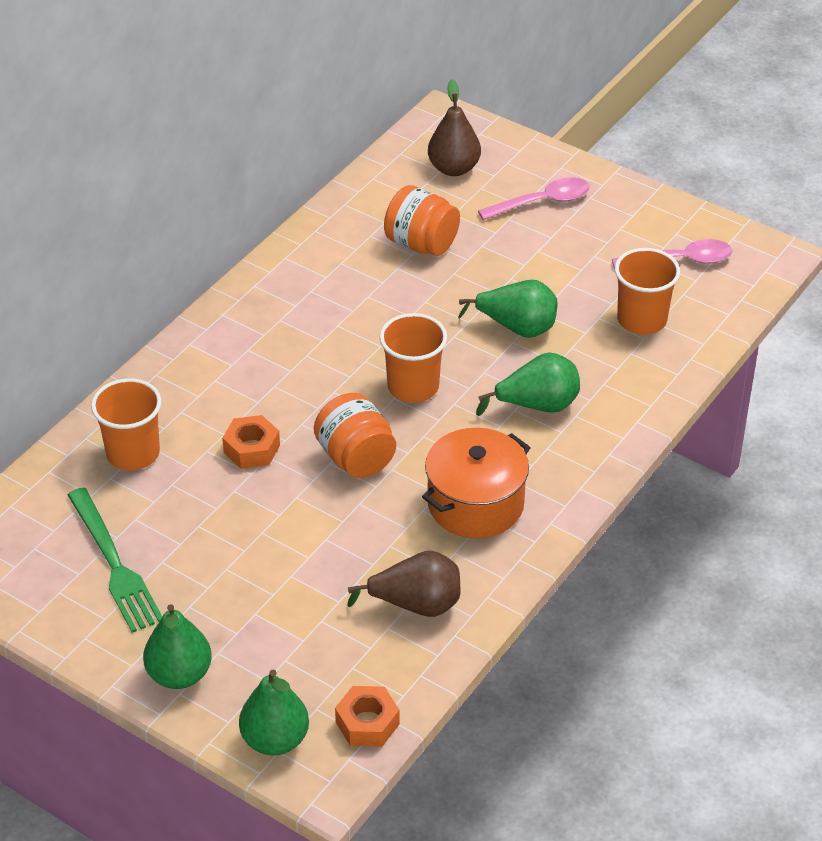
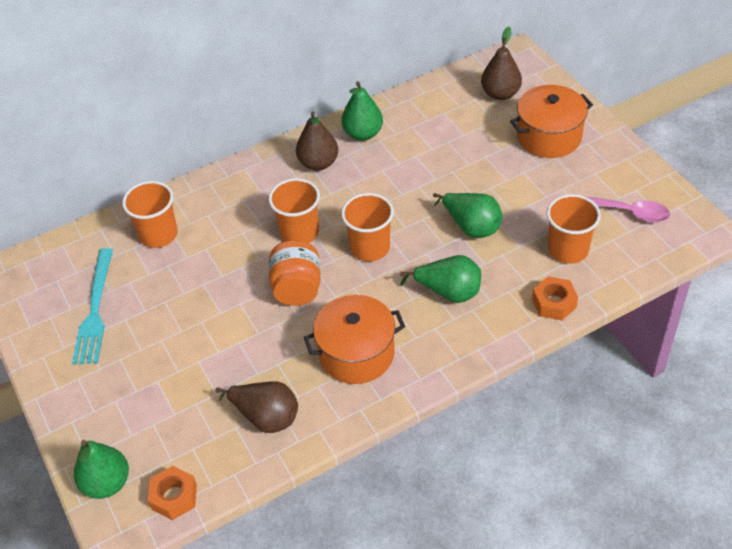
camera: 30 degrees right, 5 degrees up
green fork [68,487,162,633] -> turquoise fork [72,248,113,364]
green pear [143,604,212,689] -> green pear moved to [341,81,383,141]
orange nut [222,415,280,469] -> orange nut moved to [532,276,578,321]
orange jar [384,185,460,256] -> none
pink spoon [478,177,590,220] -> orange pot [510,85,593,158]
none -> orange cup [269,178,320,243]
none -> brown pear [296,111,338,171]

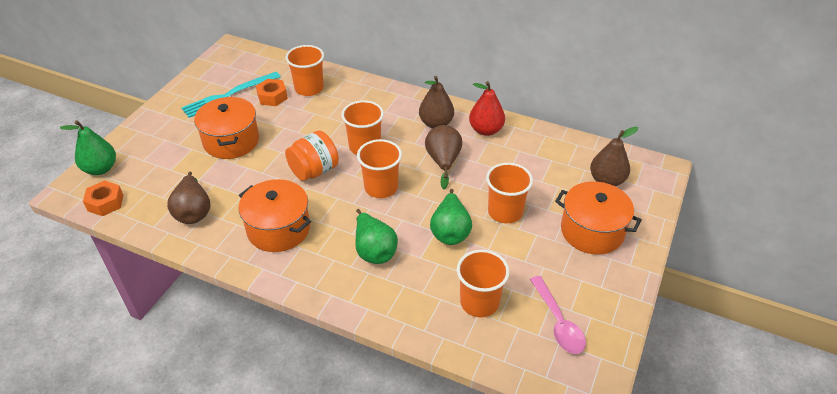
camera: 50 degrees right, 5 degrees down
green pear [341,81,383,141] -> red pear [469,81,505,136]
orange nut [532,276,578,321] -> orange nut moved to [256,79,288,106]
none -> orange pot [194,97,259,159]
none -> brown pear [425,125,462,189]
none -> orange cup [486,163,533,223]

